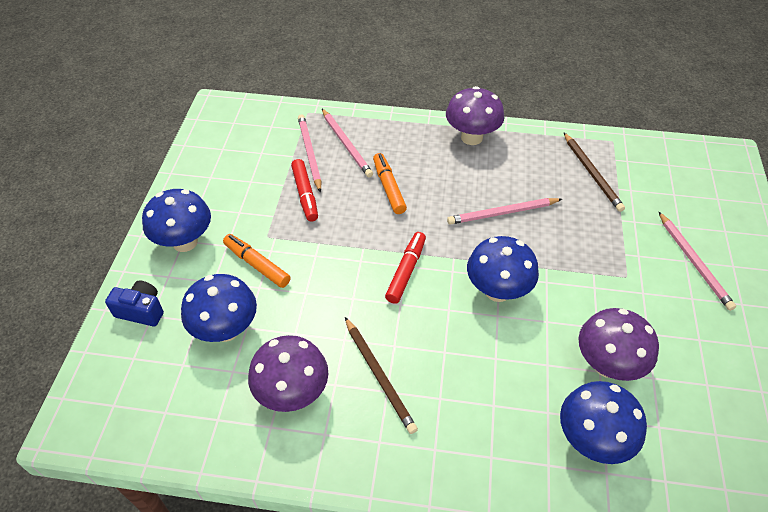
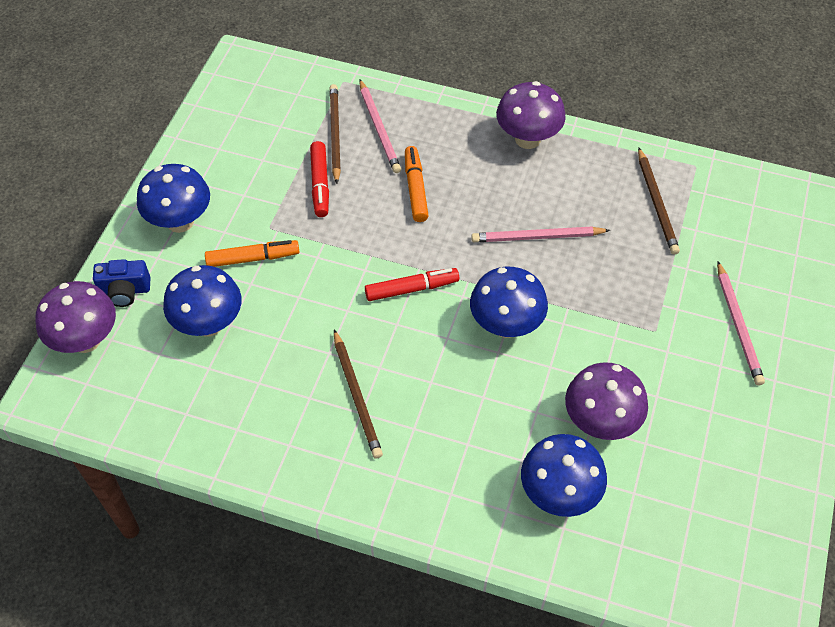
camera: 10 degrees right, 5 degrees up
blue camera [105,281,164,327] -> blue camera turned 150 degrees clockwise [93,259,151,307]
orange marker [223,234,291,288] -> orange marker turned 120 degrees clockwise [205,240,300,267]
purple mushroom [248,335,328,412] -> purple mushroom moved to [35,281,116,353]
pink pencil [298,114,321,193] -> brown pencil [329,84,341,184]
red marker [385,232,426,304] -> red marker turned 45 degrees clockwise [365,268,459,301]

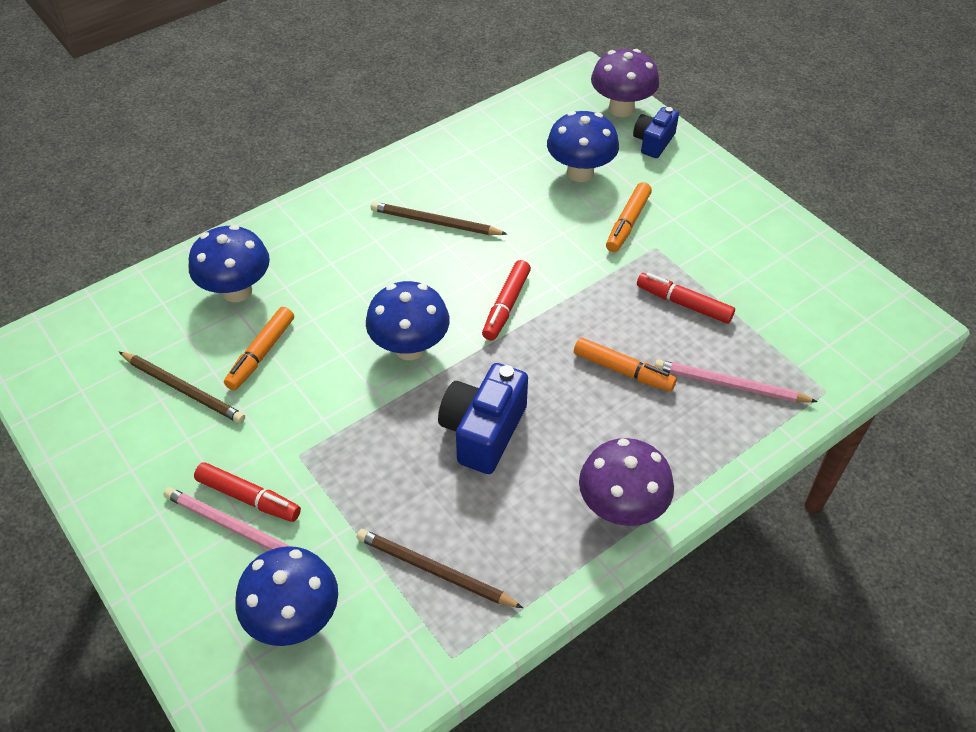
camera: 125 degrees right, 5 degrees down
blue mushroom [137,164,210,233] -> blue mushroom moved to [235,546,338,646]
brown pencil [329,84,341,184] -> brown pencil moved to [119,352,245,423]
pink pencil [471,227,610,242] -> blue camera [438,363,528,474]
purple mushroom [565,362,648,440] -> orange marker [224,307,294,390]
none -> red marker [194,462,301,522]

